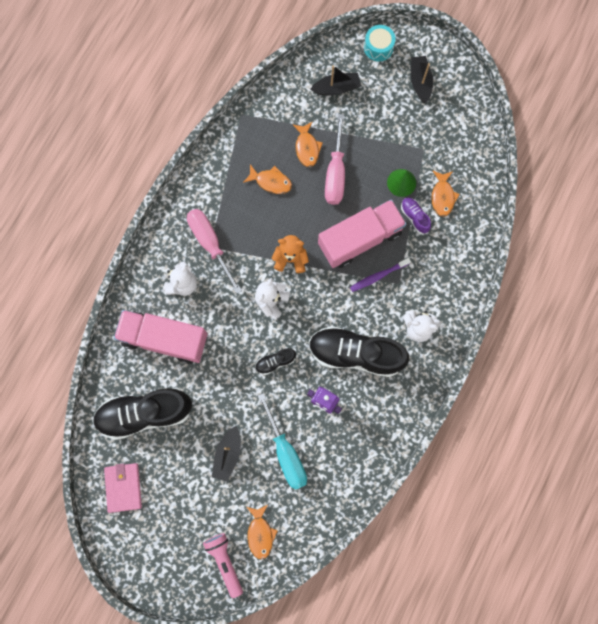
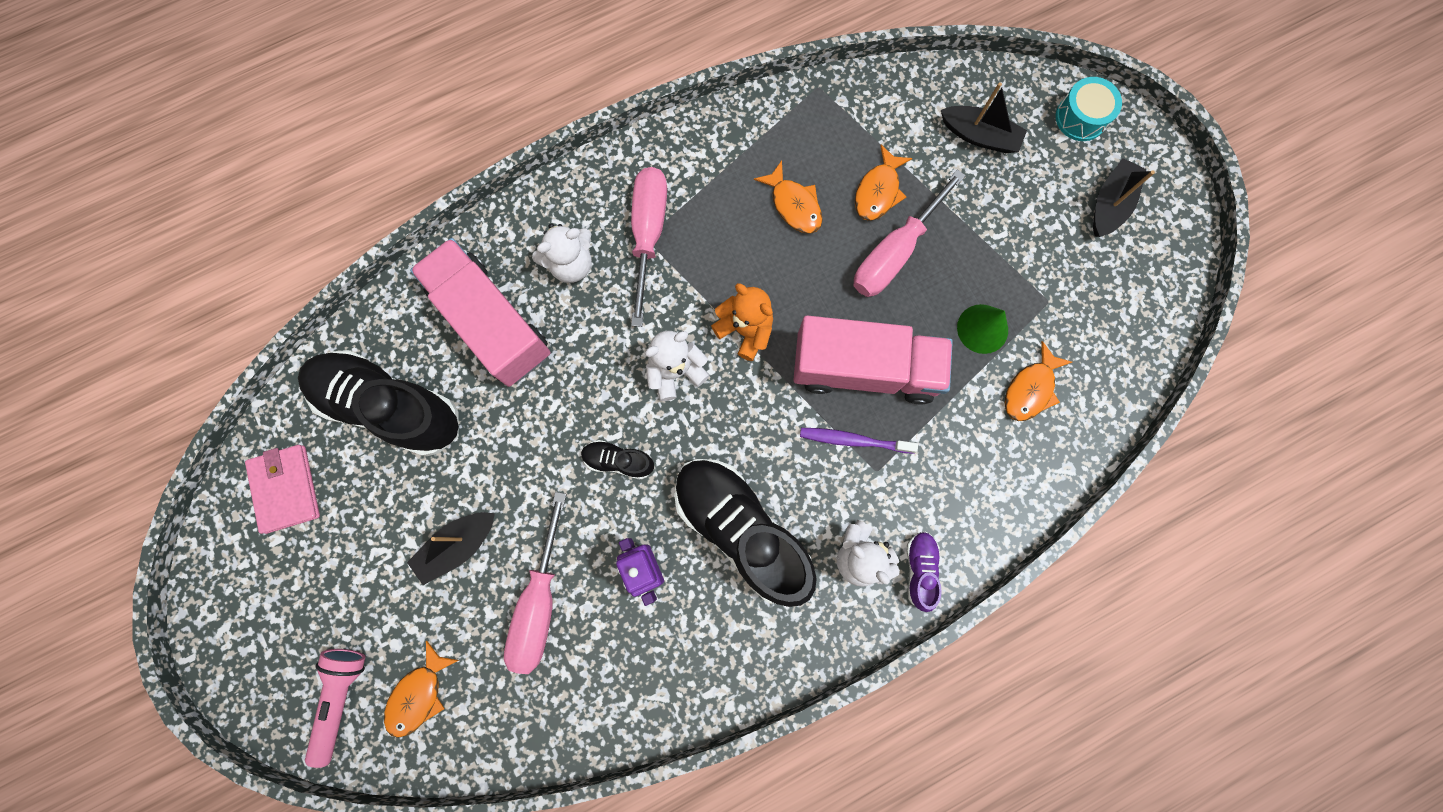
camera: 35 degrees right, 0 degrees up
pink wallet [104,463,142,513] -> pink wallet turned 45 degrees counterclockwise [245,445,320,534]
turquoise screwdriver [258,393,307,490] -> pink screwdriver [504,492,567,674]
purple shoe [401,198,431,234] -> purple shoe moved to [906,531,942,612]

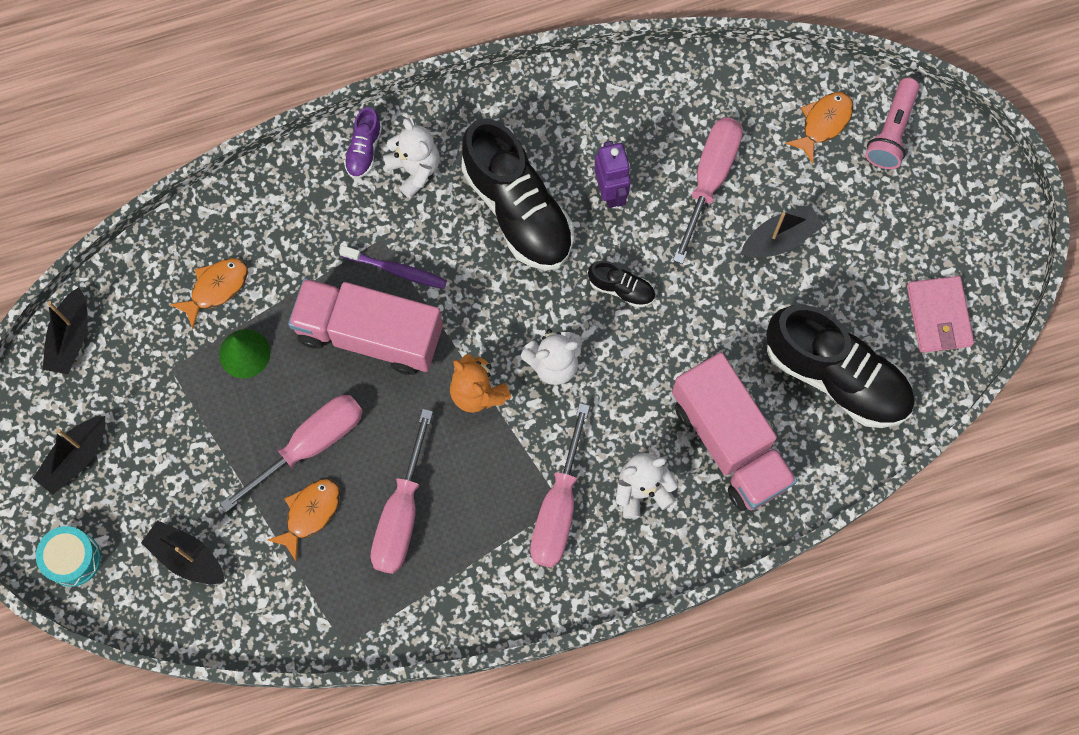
camera: 170 degrees left, 5 degrees down
orange fish [754,160,823,234] -> pink screwdriver [371,409,433,574]
none -> black boat [43,287,88,374]

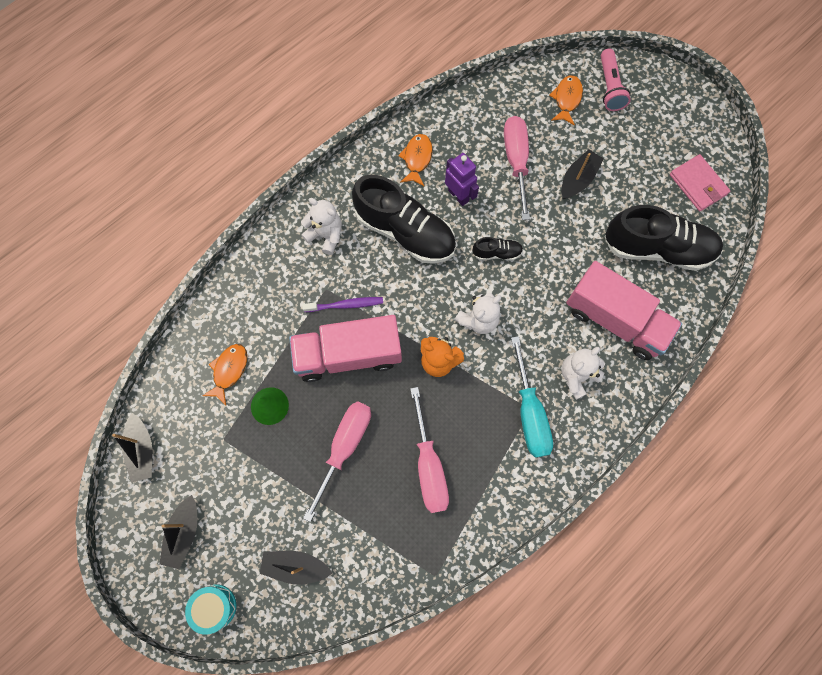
camera: 25 degrees left, 0 degrees up
orange fish [268,479,340,561] -> orange fish moved to [398,134,433,186]
purple shoe [344,107,382,179] -> none
pink screwdriver [530,403,590,568] -> turquoise screwdriver [511,336,553,458]

